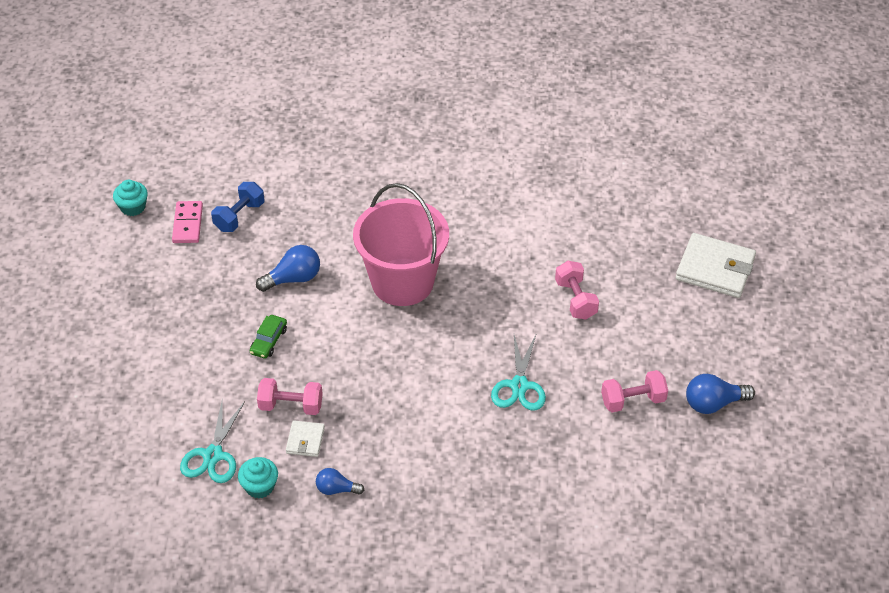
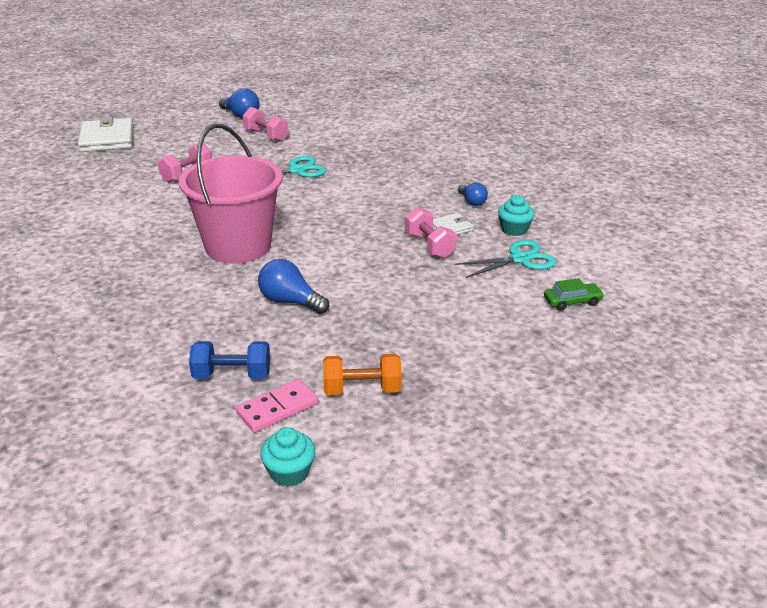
camera: 125 degrees left, 15 degrees down
green car [250,315,287,359] -> green car moved to [544,278,604,311]
none -> orange dumbbell [323,354,402,395]

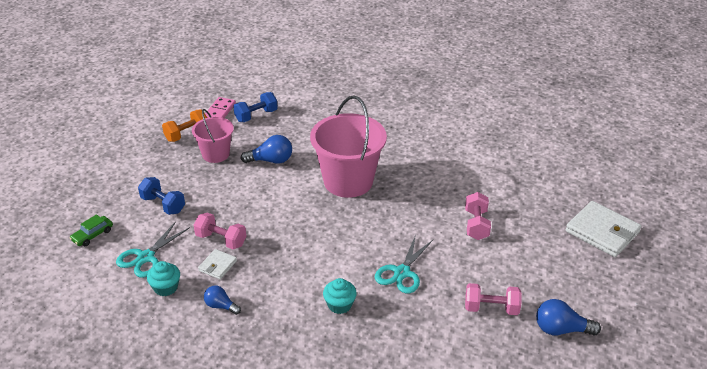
camera: 145 degrees right, 5 degrees up
turquoise cupcake [260,427,315,487] -> turquoise cupcake moved to [323,278,357,314]
none -> blue dumbbell [138,177,185,215]
none -> pink bucket [192,109,234,163]

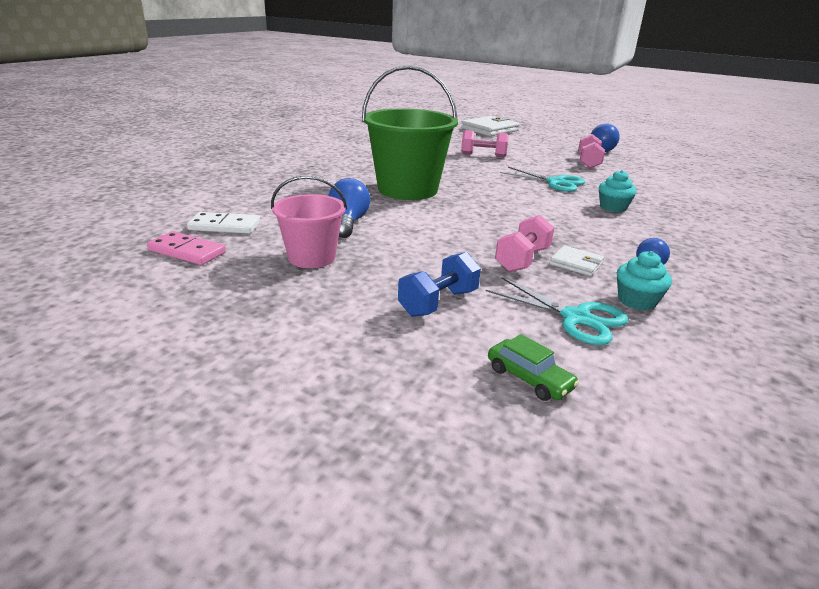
camera: 85 degrees left, 10 degrees down
orange dumbbell [162,110,207,142] -> none
blue dumbbell [233,92,278,122] -> white domino [187,212,260,234]
pink bucket [310,95,387,198] -> green bucket [362,65,458,200]

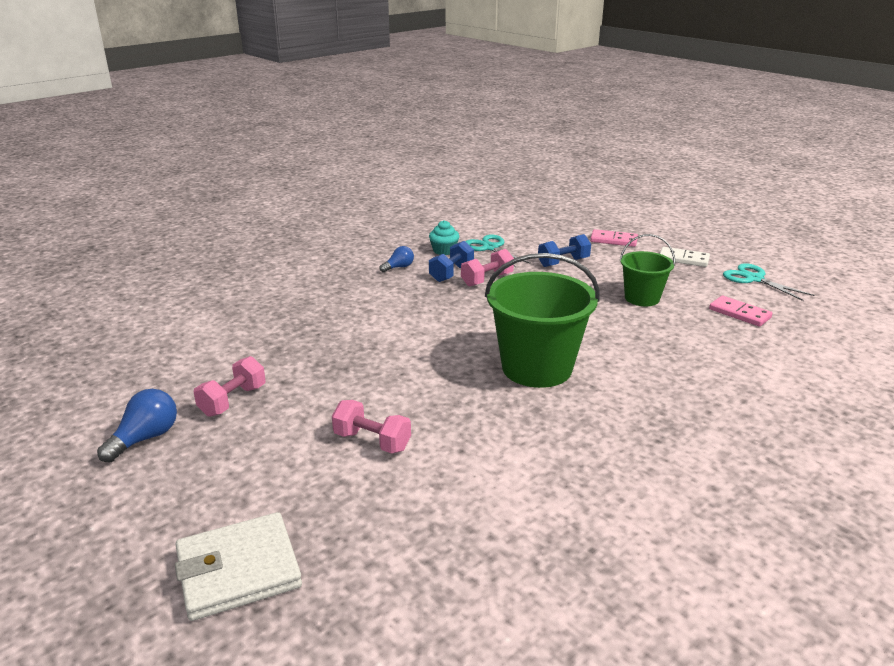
camera: 160 degrees left, 0 degrees up
white domino [187,212,260,234] -> white domino moved to [660,247,710,267]
pink bucket [271,176,347,268] -> green bucket [619,234,675,306]
blue light bulb [328,178,370,238] -> none
green car [488,334,579,401] -> none
turquoise scissors [500,167,585,192] -> turquoise scissors moved to [723,263,815,301]
white wallet [549,245,604,276] -> blue dumbbell [429,241,474,282]
turquoise cupcake [599,170,637,212] -> none
none -> pink domino [590,229,638,247]

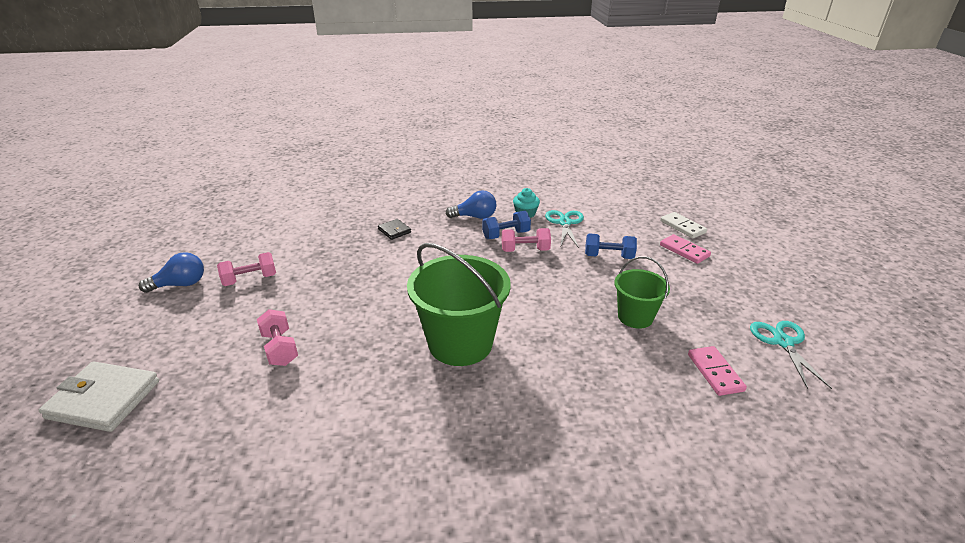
camera: 35 degrees right, 5 degrees up
blue light bulb [379,246,414,273] -> blue light bulb [446,190,496,219], size x1.55
white domino [660,247,710,267] -> white domino moved to [660,212,707,238]
none -> black wallet [378,219,411,240]

